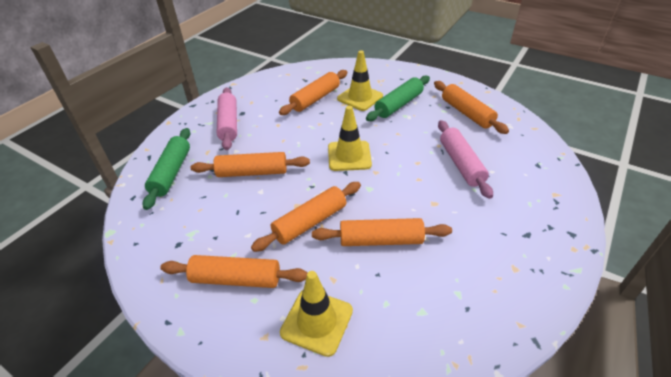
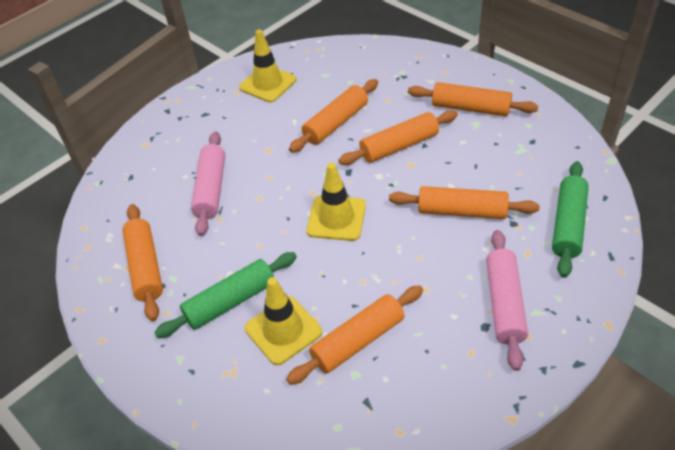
camera: 165 degrees left, 5 degrees up
yellow traffic cone [280,271,353,357] -> yellow traffic cone moved to [239,29,297,102]
orange rolling pin [312,218,452,246] -> orange rolling pin turned 60 degrees counterclockwise [289,79,378,153]

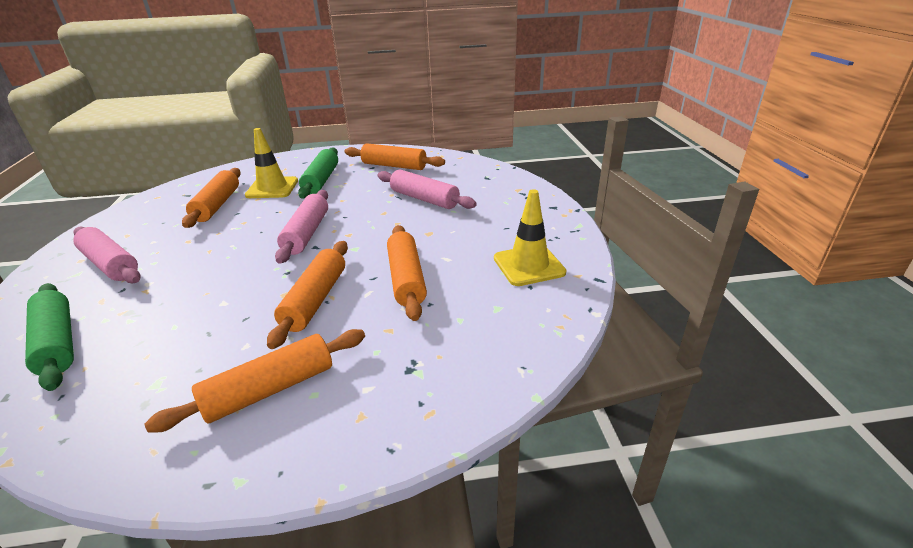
camera: 125 degrees right, 15 degrees down
yellow traffic cone [306,163,366,241] -> pink rolling pin [275,190,328,264]
orange rolling pin [389,186,539,219] -> none

